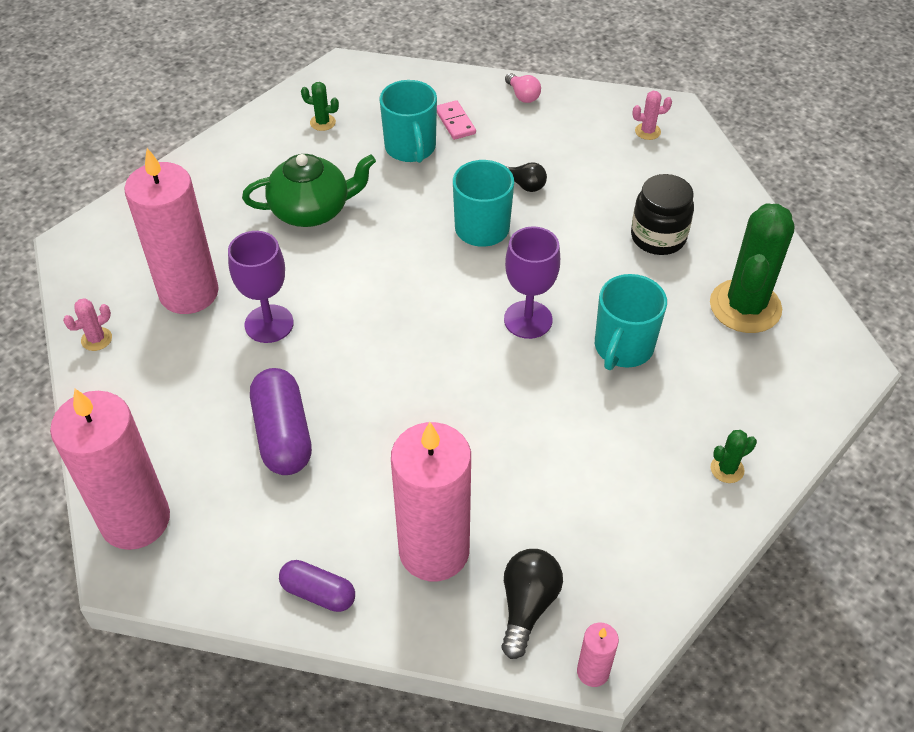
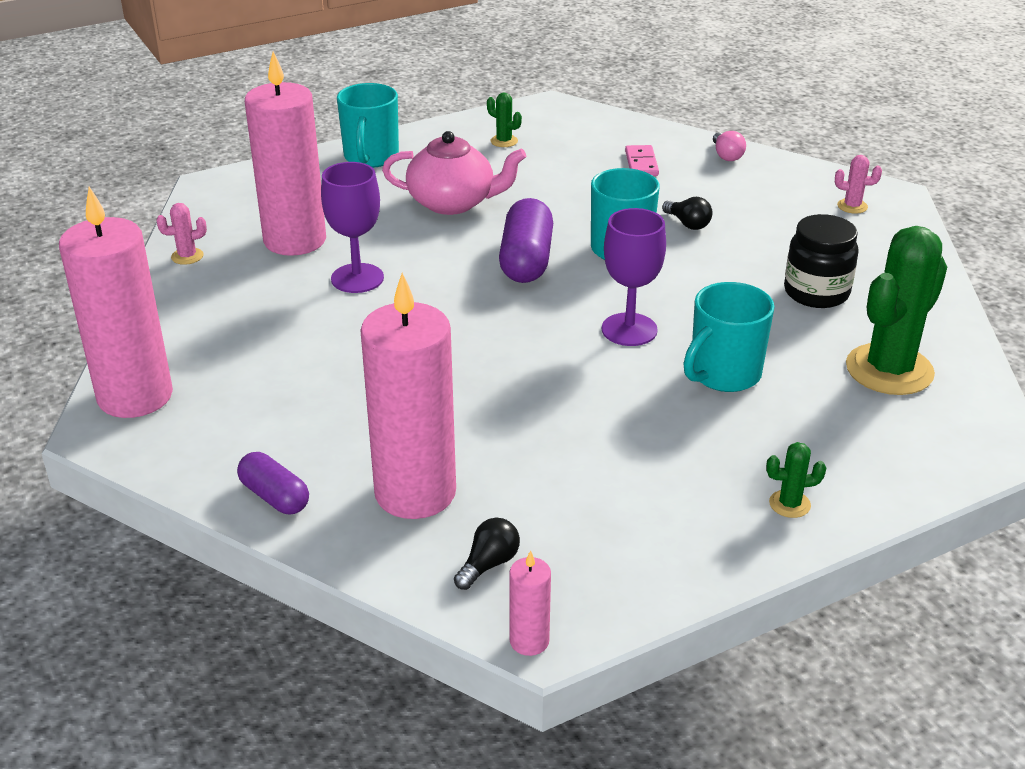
camera: 20 degrees right, 15 degrees down
green teapot [242,154,376,227] -> pink teapot [382,131,526,215]
purple capsule [250,368,312,475] -> purple capsule moved to [499,198,553,283]
turquoise mug [379,80,437,163] -> turquoise mug moved to [337,83,399,168]
black light bulb [501,549,563,659] -> black light bulb [454,518,520,590], size x0.66

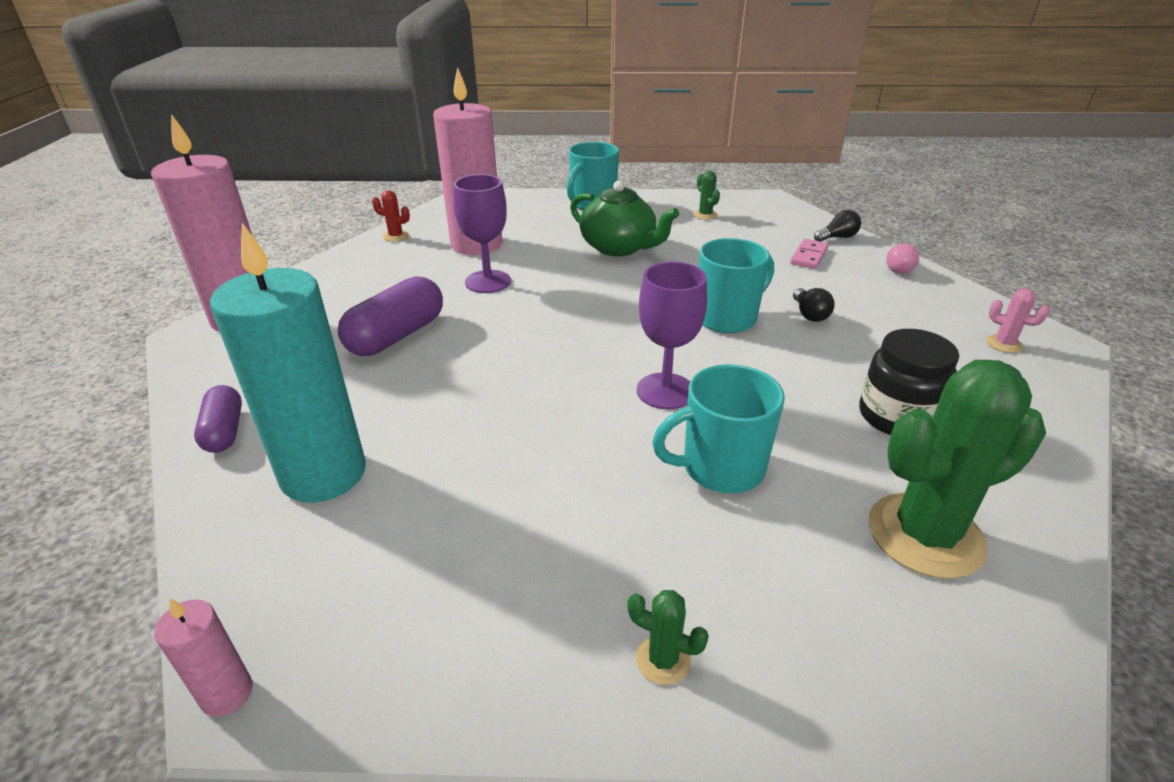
camera: 30 degrees right, 0 degrees up
pink cactus [156,203,207,265] -> red cactus [372,190,410,242]
pink candle [360,273,456,519] -> turquoise candle [210,223,366,503]
pink teapot [382,131,526,215] -> green teapot [570,180,679,257]
black light bulb [454,518,520,590] -> black light bulb moved to [814,210,861,242]
purple capsule [499,198,553,283] -> purple capsule moved to [338,276,443,356]

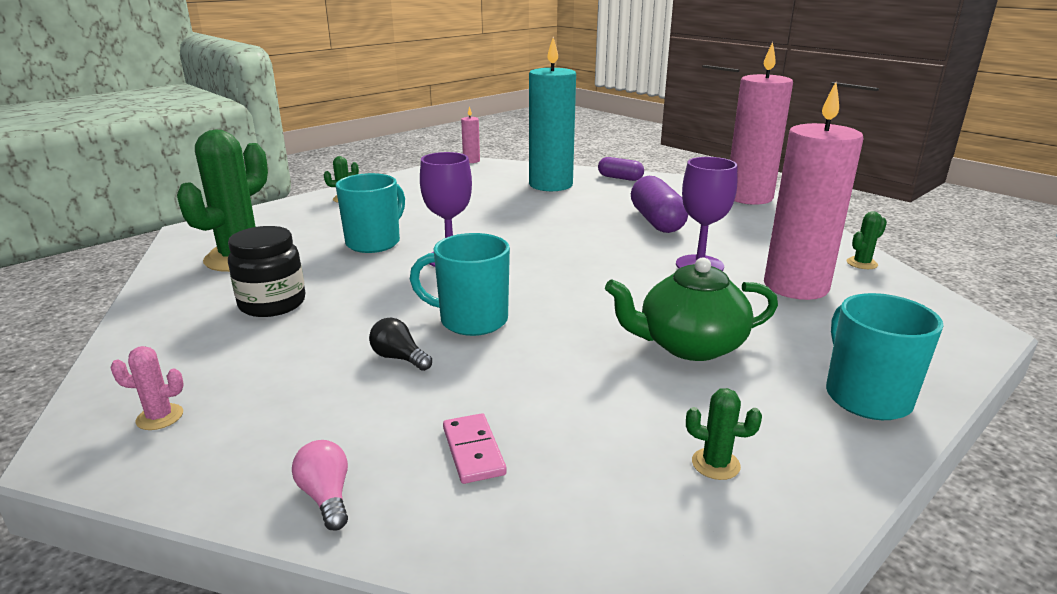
camera: 135 degrees right, 10 degrees down
red cactus [372,190,410,242] -> green cactus [847,211,887,269]
turquoise mug [699,238,774,333] -> turquoise mug turned 90 degrees clockwise [410,233,510,336]
black light bulb [814,210,861,242] -> none

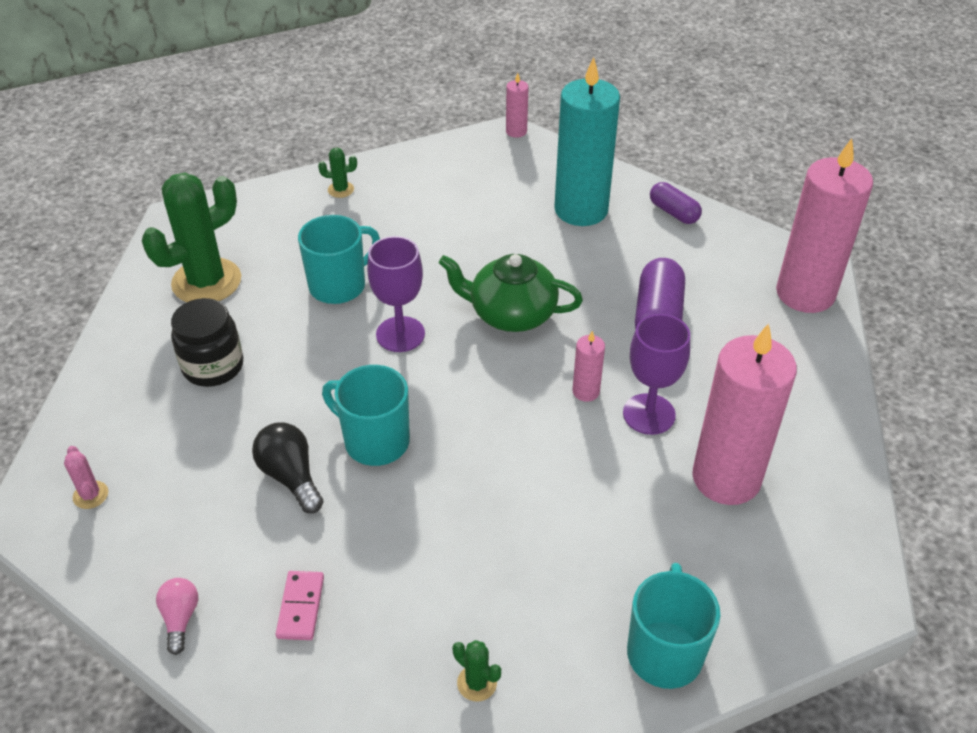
camera: 20 degrees right, 20 degrees up
pink cactus [110,346,184,430] -> pink cactus turned 45 degrees clockwise [64,446,108,509]
black light bulb [369,318,432,371] -> black light bulb [252,423,323,513], size x1.51
green teapot [605,257,778,361] -> green teapot moved to [438,254,583,332]
green cactus [847,211,887,269] -> none
none -> pink candle [572,331,605,402]

